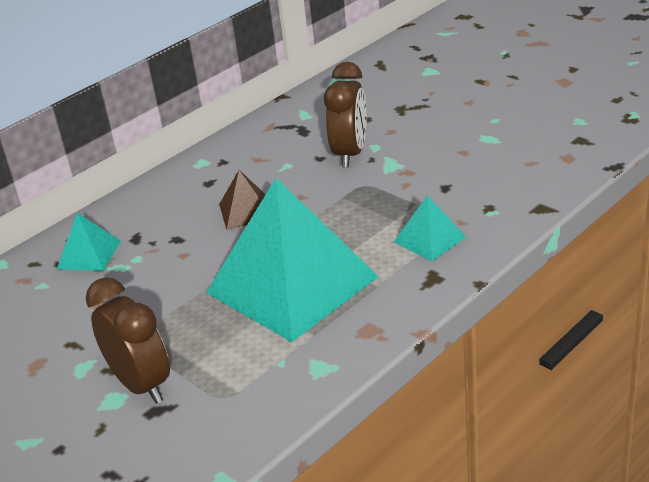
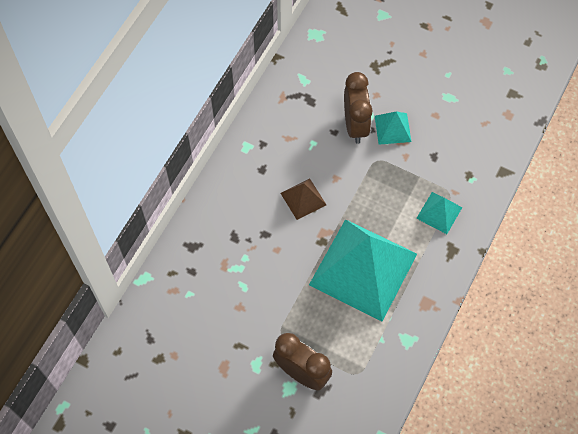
camera: 20 degrees left, 30 degrees up
turquoise pyramid [57,213,121,271] -> turquoise pyramid moved to [375,111,412,145]

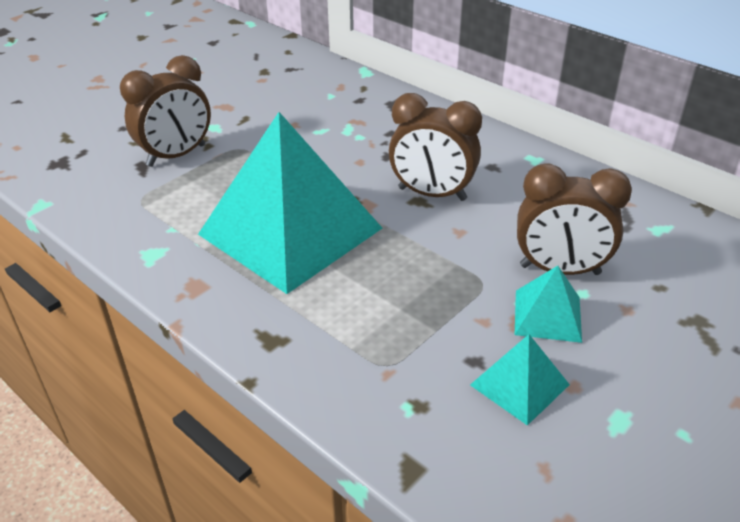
camera: 105 degrees right, 25 degrees down
brown pyramid [281,178,326,220] -> brown clock [389,93,482,201]
turquoise pyramid [416,192,462,234] -> turquoise pyramid moved to [470,334,570,426]

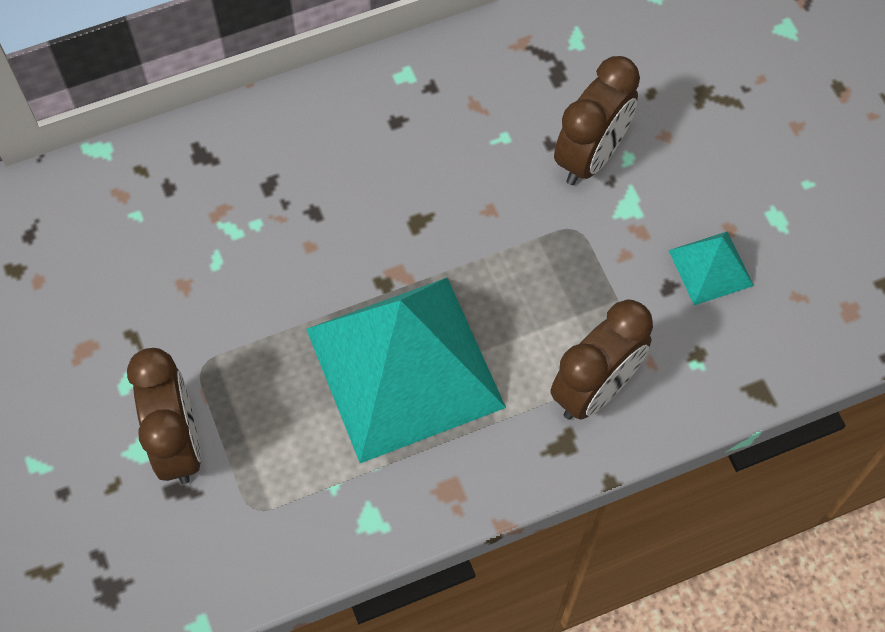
camera: 65 degrees left, 25 degrees up
brown clock [389,93,482,201] -> brown clock moved to [551,299,653,420]
turquoise pyramid [515,266,582,343] -> none

